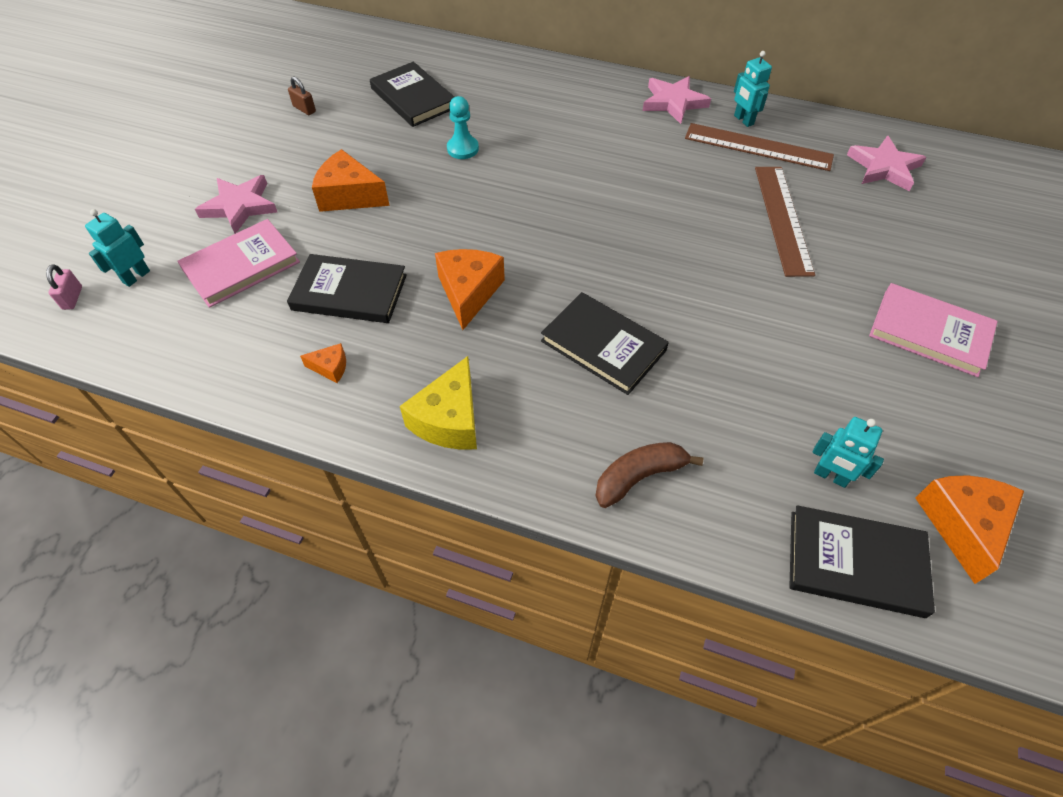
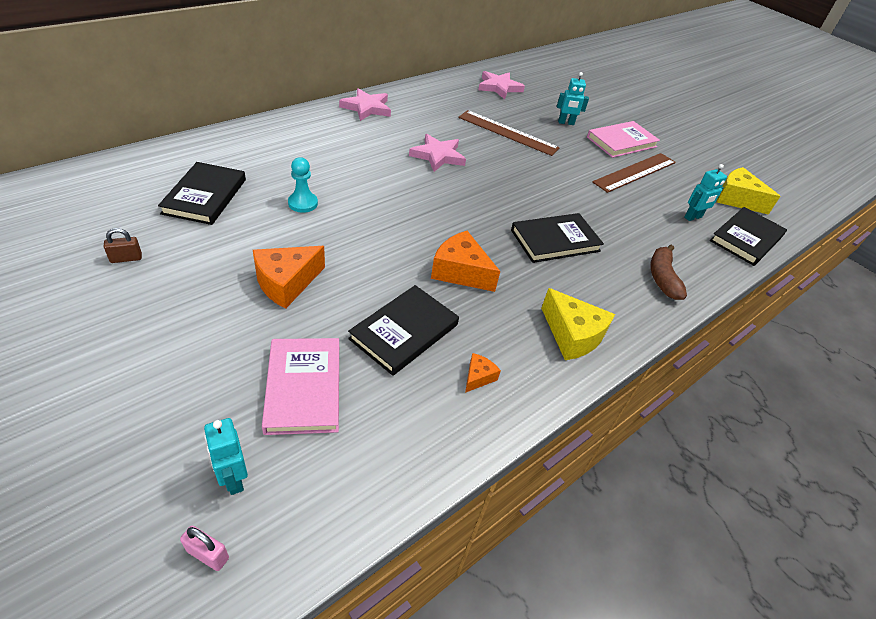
camera: 65 degrees left, 10 degrees down
pink star [195,175,277,234] -> pink star moved to [409,134,466,172]
black book [370,62,455,127] -> black book turned 75 degrees counterclockwise [158,162,246,225]
brown ruler [685,123,834,171] -> brown ruler moved to [592,153,676,193]
turquoise robot [734,51,772,127] -> turquoise robot moved to [557,72,589,125]
orange cheese [915,475,1024,584] -> yellow cheese [717,167,781,215]

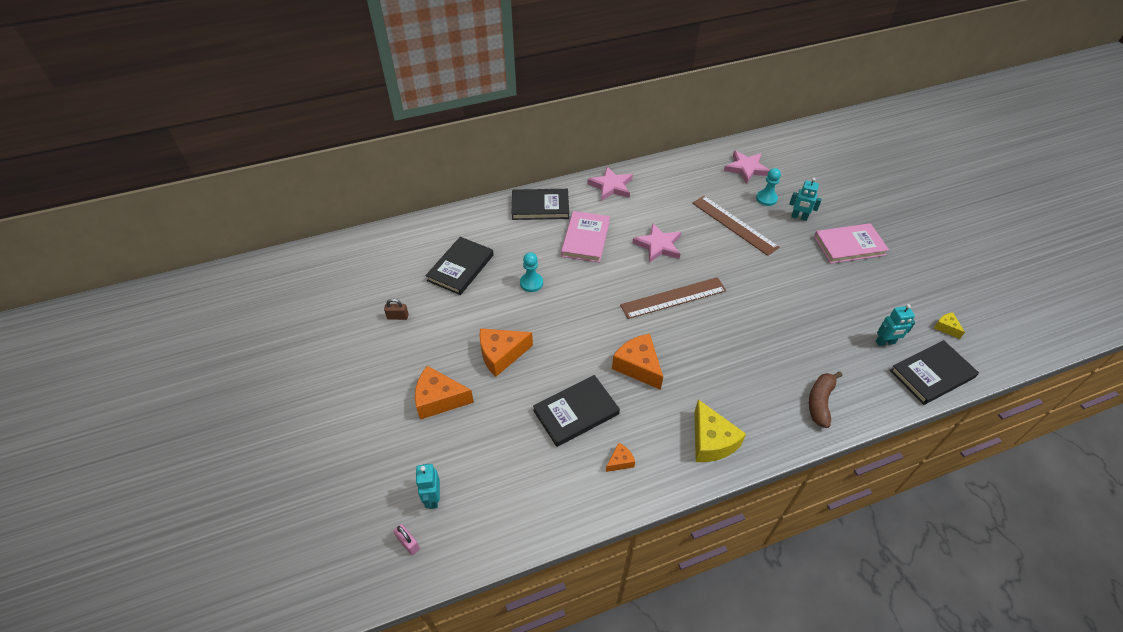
camera: 25 degrees right, 5 degrees up
pink book [262,338,339,435] -> pink book moved to [561,211,610,263]
black book [511,213,604,263] -> black book moved to [511,189,569,220]
brown ruler [592,153,676,193] -> brown ruler moved to [620,277,726,319]
yellow cheese [717,167,781,215] -> yellow cheese [934,313,965,339], size x0.50
none -> orange cheese [415,366,474,420]
none -> turquoise pawn [756,168,781,206]

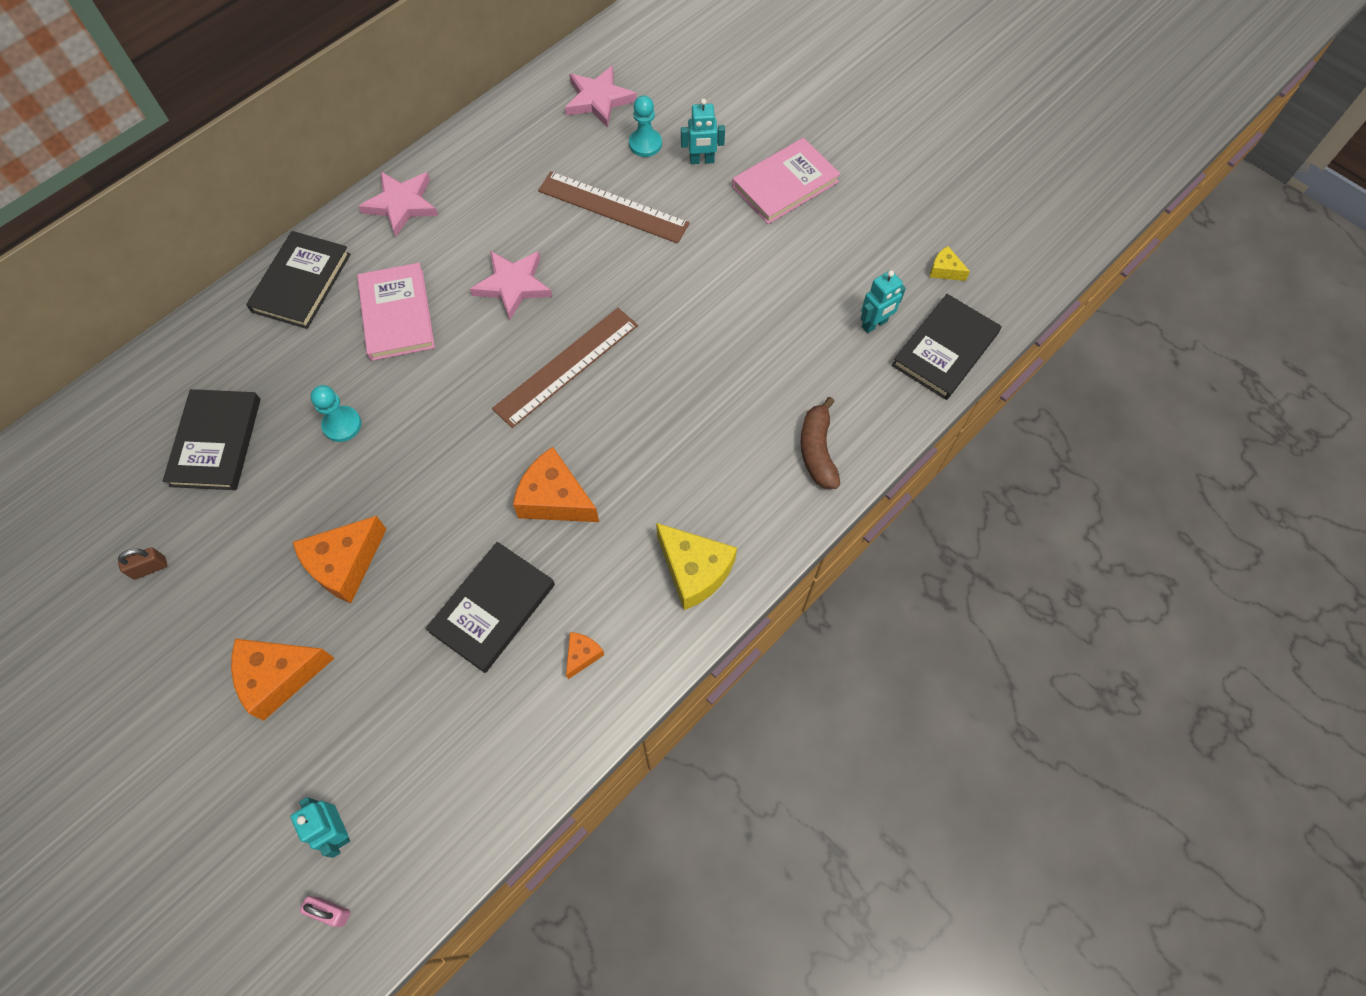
camera: 25 degrees left, 15 degrees up
black book [511,189,569,220] -> black book turned 45 degrees counterclockwise [246,231,351,329]

